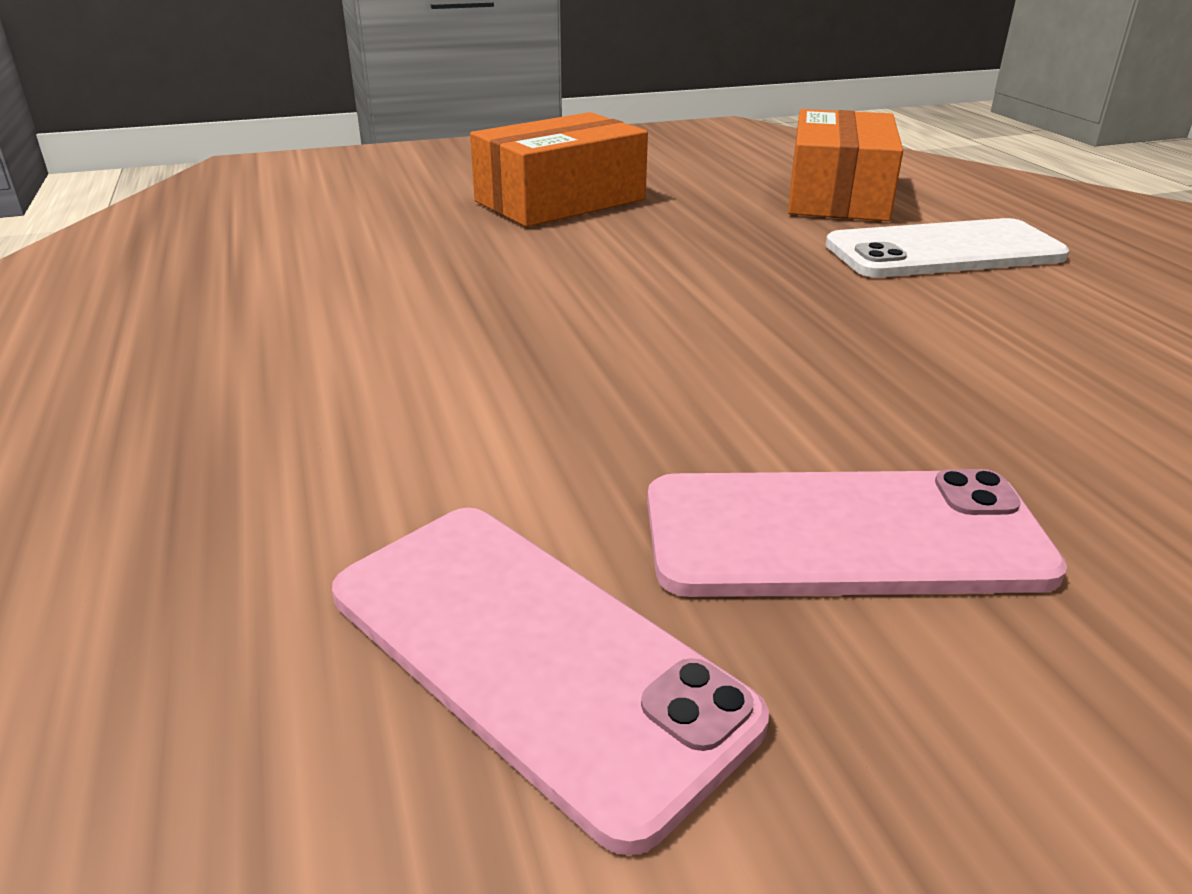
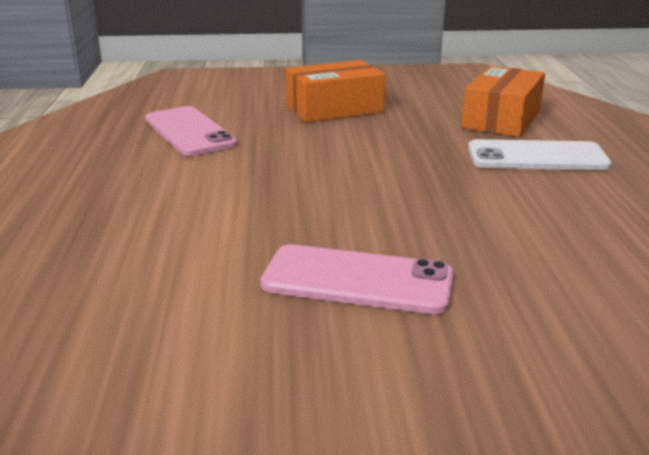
camera: 15 degrees right, 5 degrees down
pink phone [332,508,769,855] -> pink phone moved to [145,106,237,156]

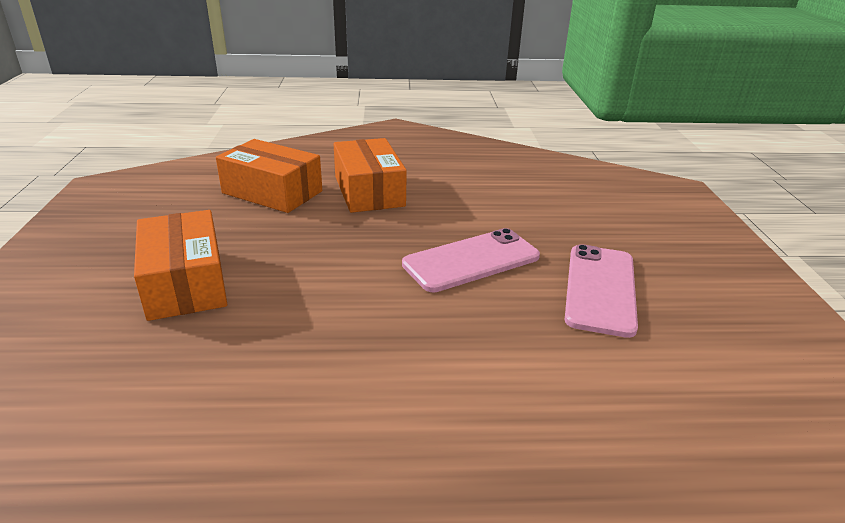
camera: 90 degrees left, 5 degrees up
pink phone [145,106,237,156] -> pink phone moved to [402,228,540,292]
white phone [468,139,612,170] -> orange box [334,138,407,213]

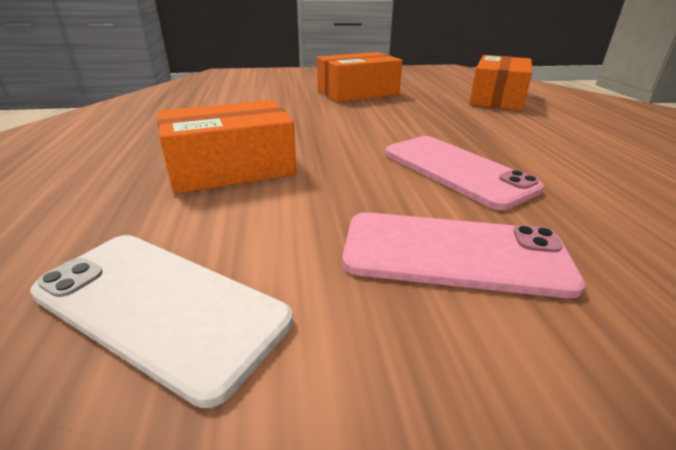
camera: 85 degrees right, 0 degrees up
orange box [334,138,407,213] -> orange box moved to [158,100,296,194]
none -> white phone [30,235,293,408]

